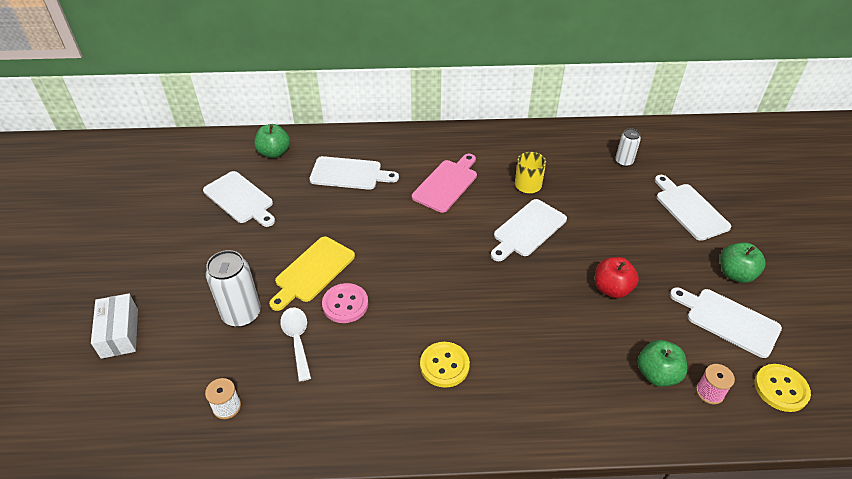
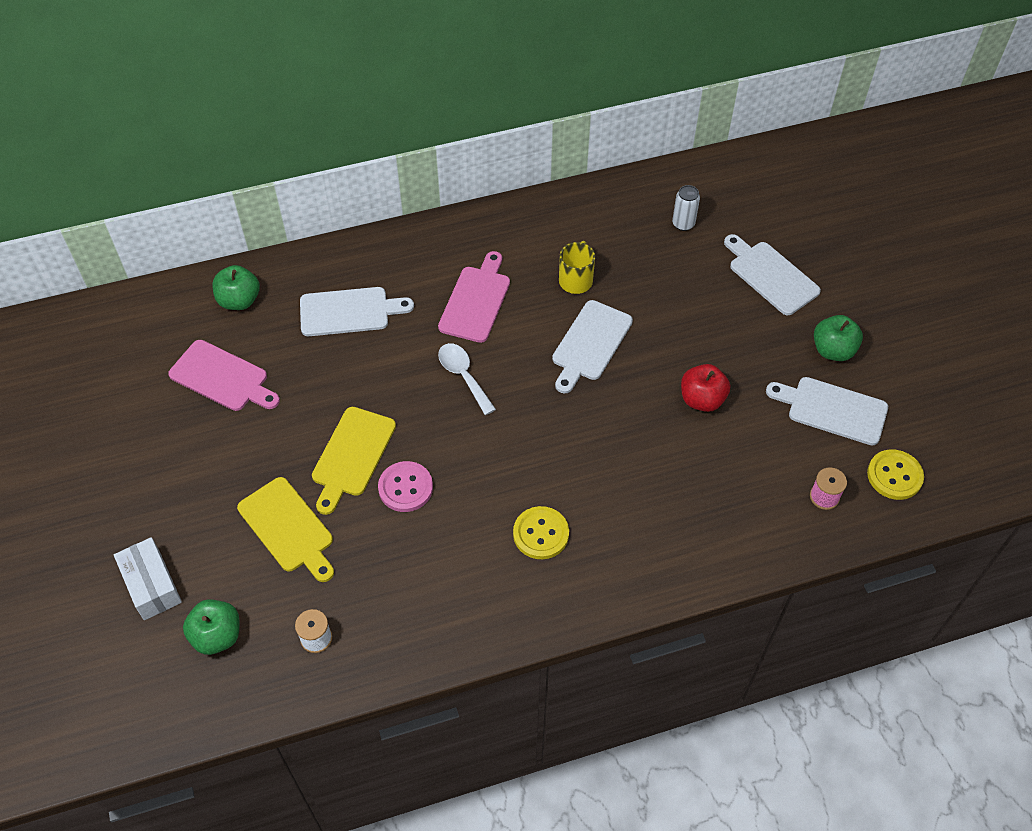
camera: 15 degrees left, 10 degrees up
white cutting board [203,171,275,227] -> pink cutting board [168,340,280,411]
white can [206,250,261,327] -> yellow cutting board [237,477,334,582]
white spoon [280,308,311,382] -> white spoon moved to [438,343,496,415]
green apple [638,340,687,387] -> green apple moved to [183,599,239,655]

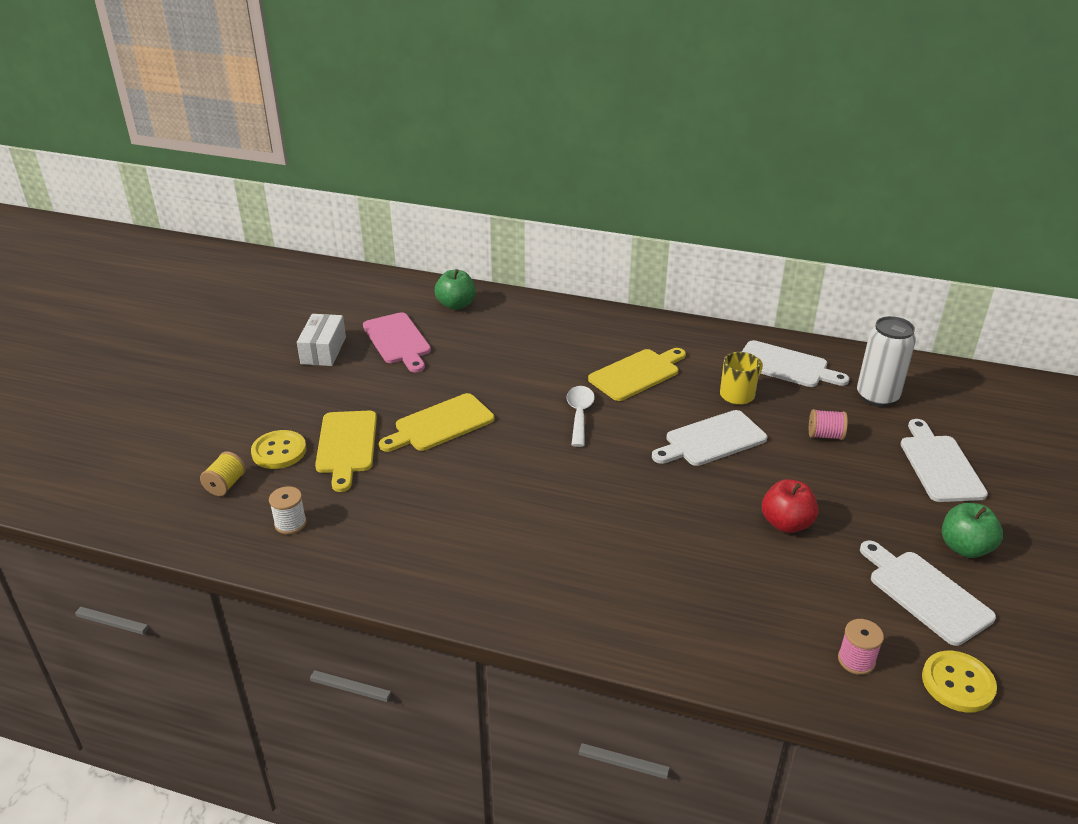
camera: 35 degrees right, 20 degrees down
white box [114,537,182,620] -> white box moved to [297,314,346,366]
green apple [183,599,239,655] -> yellow spool [200,451,246,496]
white cutting board [300,287,414,336] -> white cutting board moved to [742,340,849,387]
pink button [378,461,433,512] -> none
pink cutting board [438,251,510,343] -> yellow cutting board [588,348,686,401]
yellow button [513,506,569,559] -> yellow button moved to [251,430,306,469]
white can [672,185,700,231] -> white can [857,316,916,407], size x1.74
none -> pink spool [809,409,848,440]

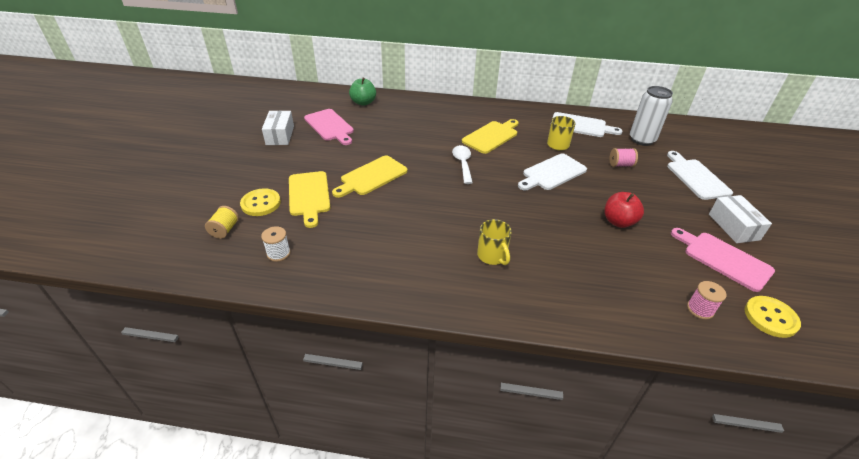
camera: 10 degrees left, 5 degrees up
white cutting board [860,541,996,646] -> pink cutting board [671,228,775,292]
green apple [942,503,1003,558] -> white box [709,195,772,243]
none -> yellow mug [477,219,512,265]

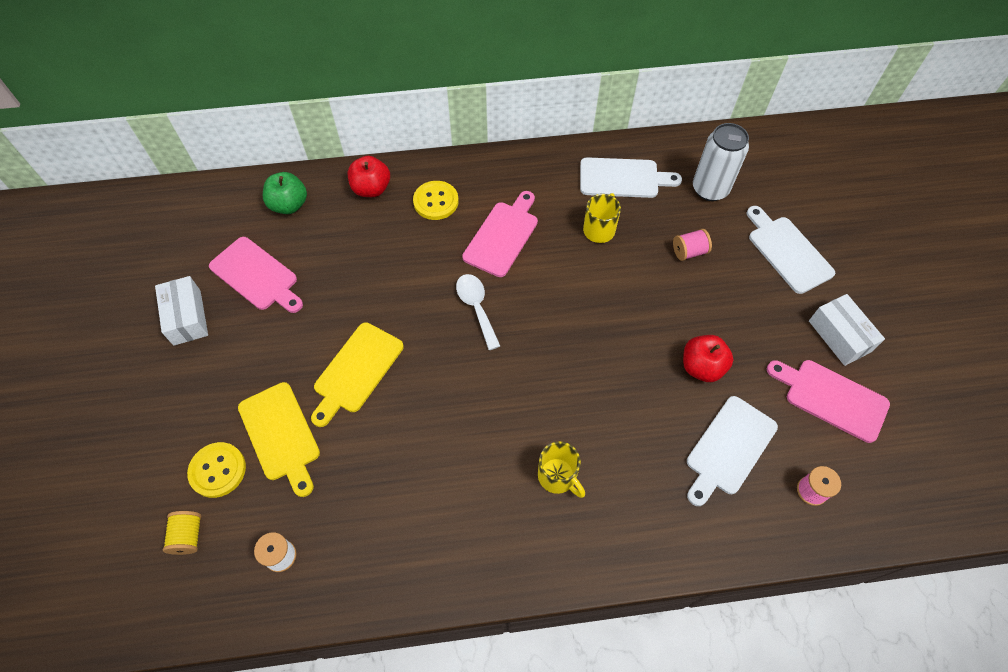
camera: 15 degrees left, 20 degrees up
yellow cutting board [462,119,519,154] -> pink cutting board [462,191,538,277]
white cutting board [518,154,587,190] -> white cutting board moved to [687,396,778,506]
yellow button [745,296,801,338] -> yellow button moved to [413,181,459,220]
none -> red apple [348,156,390,197]

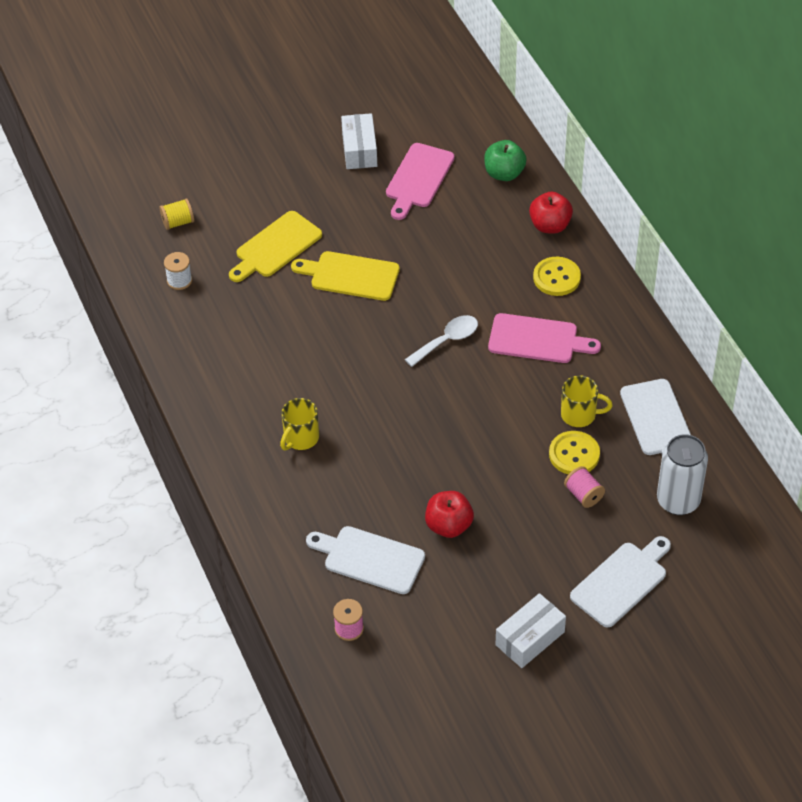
camera: 75 degrees right, 10 degrees down
white box [155,276,208,346] -> white box turned 60 degrees counterclockwise [341,113,377,169]
yellow button [187,442,246,498] -> yellow button moved to [549,431,600,474]
pink cutting board [767,360,890,443] -> none

